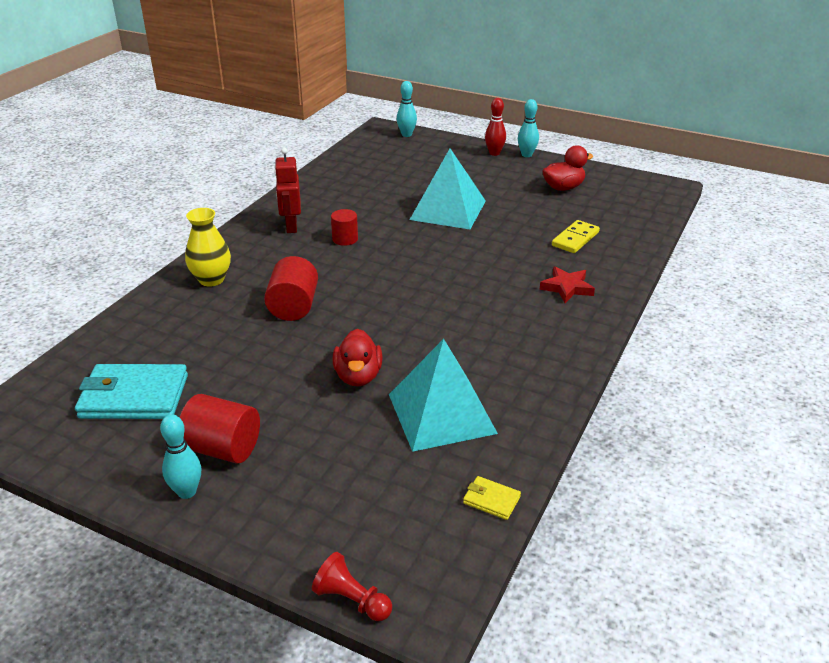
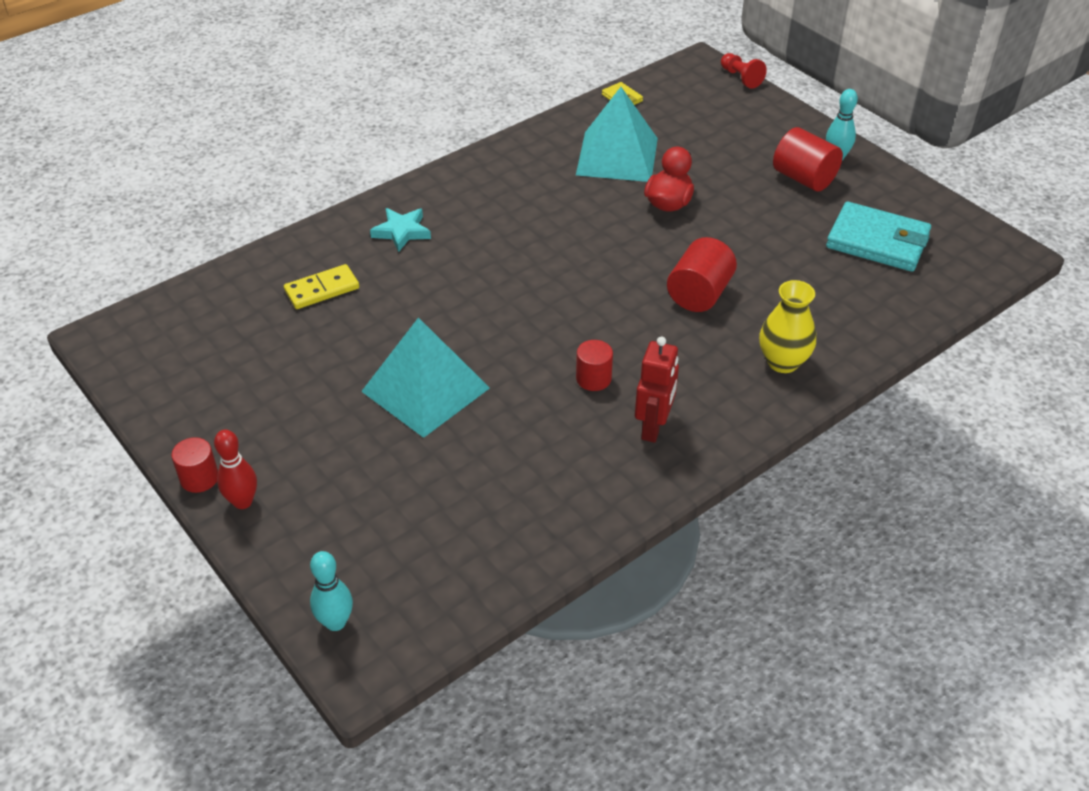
camera: 155 degrees left, 10 degrees up
turquoise bowling pin [518,99,539,157] -> red cylinder [171,437,218,493]
red star [539,267,595,303] -> turquoise star [370,208,431,252]
red duck [542,145,593,191] -> none

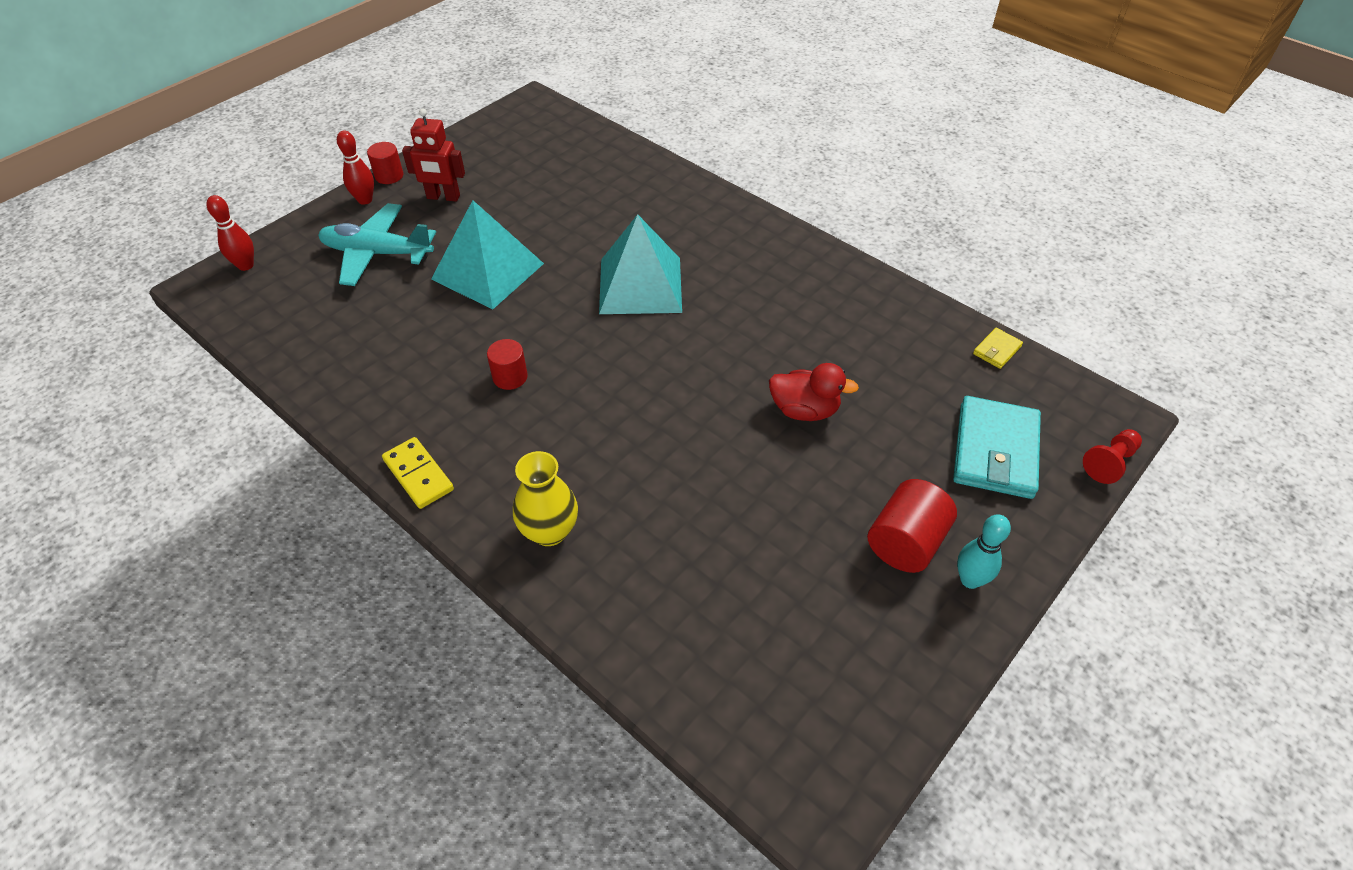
camera: 80 degrees right, 5 degrees up
yellow domino [284,264,359,309] -> yellow domino moved to [382,437,454,509]
turquoise bowling pin [310,551,353,631] -> red bowling pin [206,195,254,271]
turquoise star [370,208,431,252] -> none
turquoise pyramid [576,87,658,182] -> turquoise pyramid moved to [599,214,682,314]
red robot [635,337,679,443] -> red robot moved to [402,108,465,202]
red cylinder [667,237,737,312] -> none
turquoise wallet [826,201,931,272] -> turquoise wallet moved to [953,396,1041,499]
none -> turquoise plane [318,203,436,286]

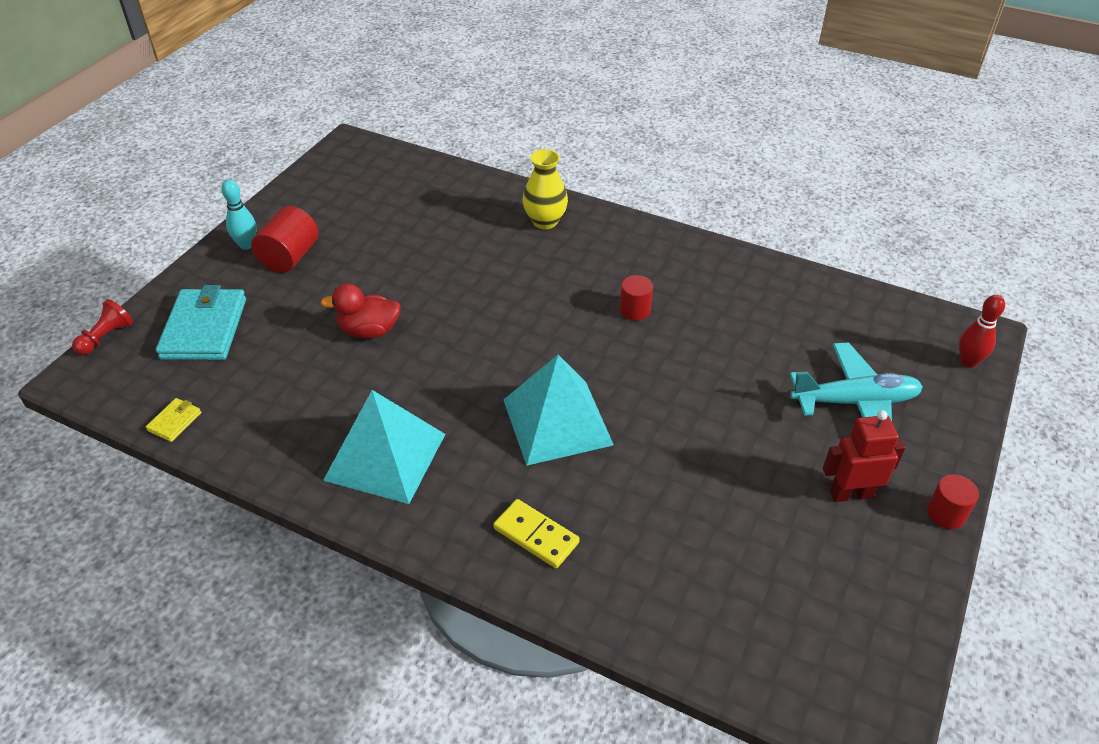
camera: 165 degrees right, 5 degrees down
red bowling pin [337,130,374,205] -> none
yellow domino [382,437,454,509] -> yellow domino moved to [493,499,580,568]
turquoise pyramid [431,200,544,309] -> turquoise pyramid moved to [323,390,445,504]

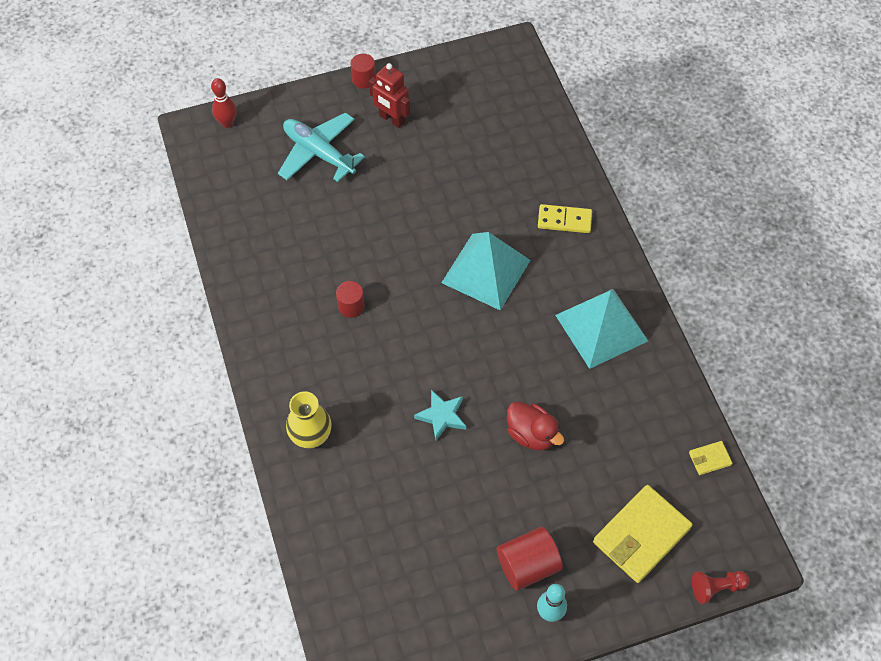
camera: 135 degrees left, 15 degrees up
turquoise wallet [156,285,246,360] -> yellow wallet [593,485,692,583]
yellow domino [493,499,580,568] -> yellow domino turned 75 degrees counterclockwise [538,204,592,233]
none -> turquoise star [414,390,466,441]

